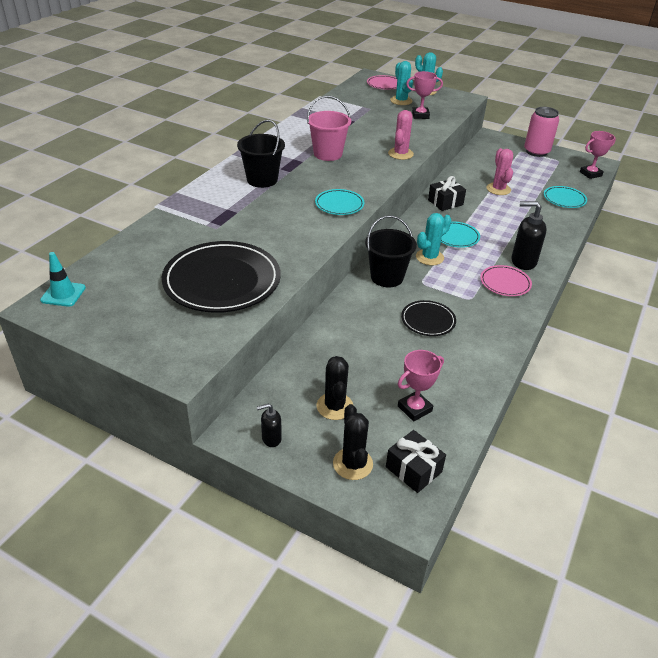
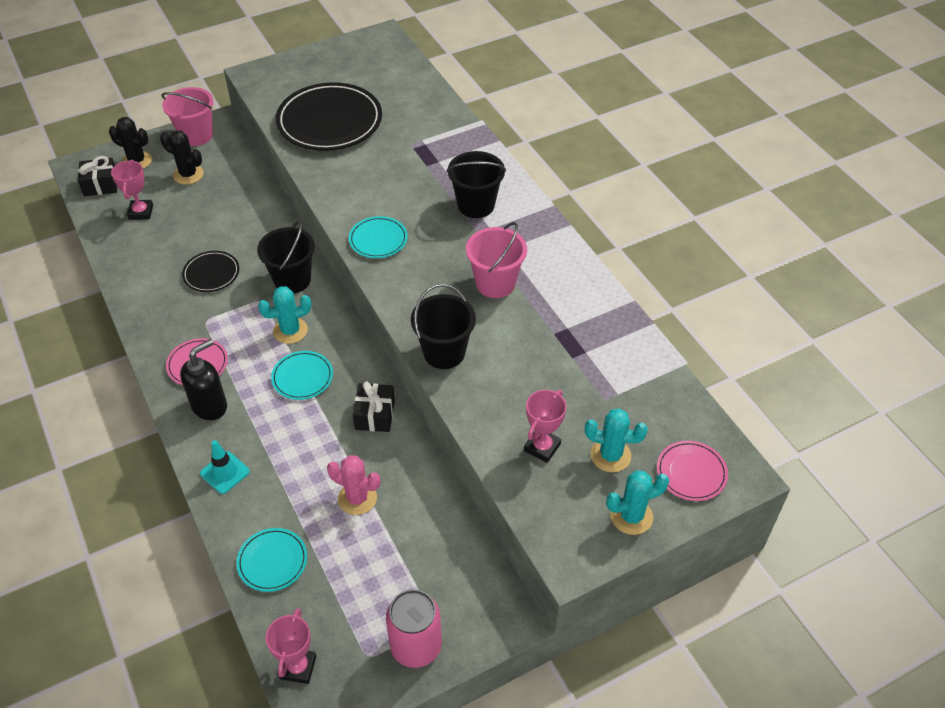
camera: 125 degrees right, 10 degrees up
turquoise traffic cone [40,252,86,307] -> turquoise traffic cone moved to [200,440,250,494]
black soap dispenser [257,403,282,447] -> pink bucket [161,87,213,146]
pink cactus [388,110,414,160] -> black bucket [411,284,476,369]
turquoise cactus [416,213,451,265] -> turquoise cactus turned 75 degrees clockwise [258,286,311,344]

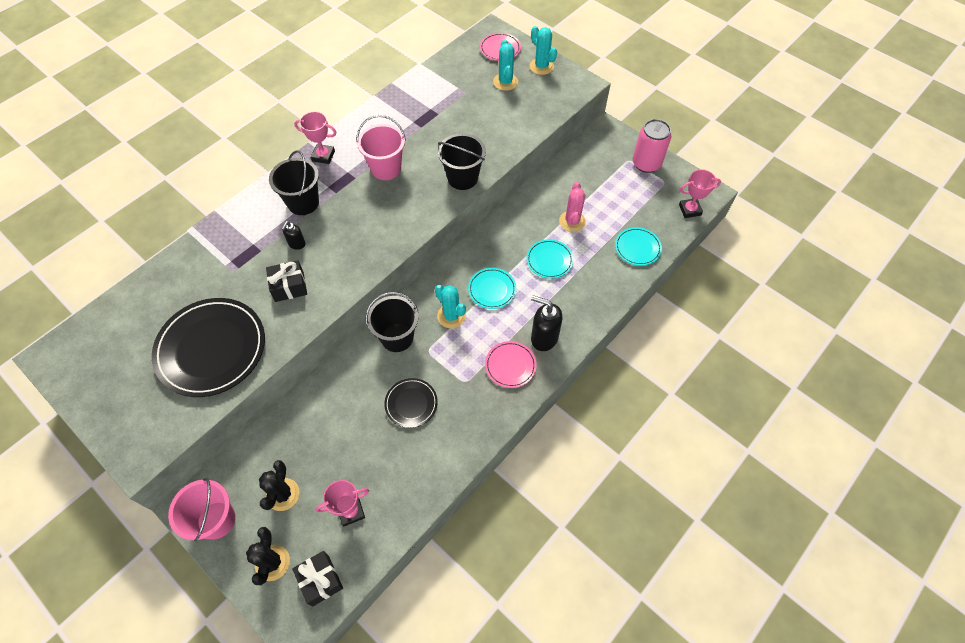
camera: 110 degrees left, 10 degrees up
turquoise traffic cone [200,440,250,494] -> none
turquoise plate [349,216,408,258] -> turquoise plate moved to [526,239,574,279]
black gift [353,382,395,432] -> black gift moved to [266,260,307,302]
pink trophy [524,390,567,463] -> pink trophy moved to [294,111,336,164]
none -> black soap dispenser [282,221,305,250]

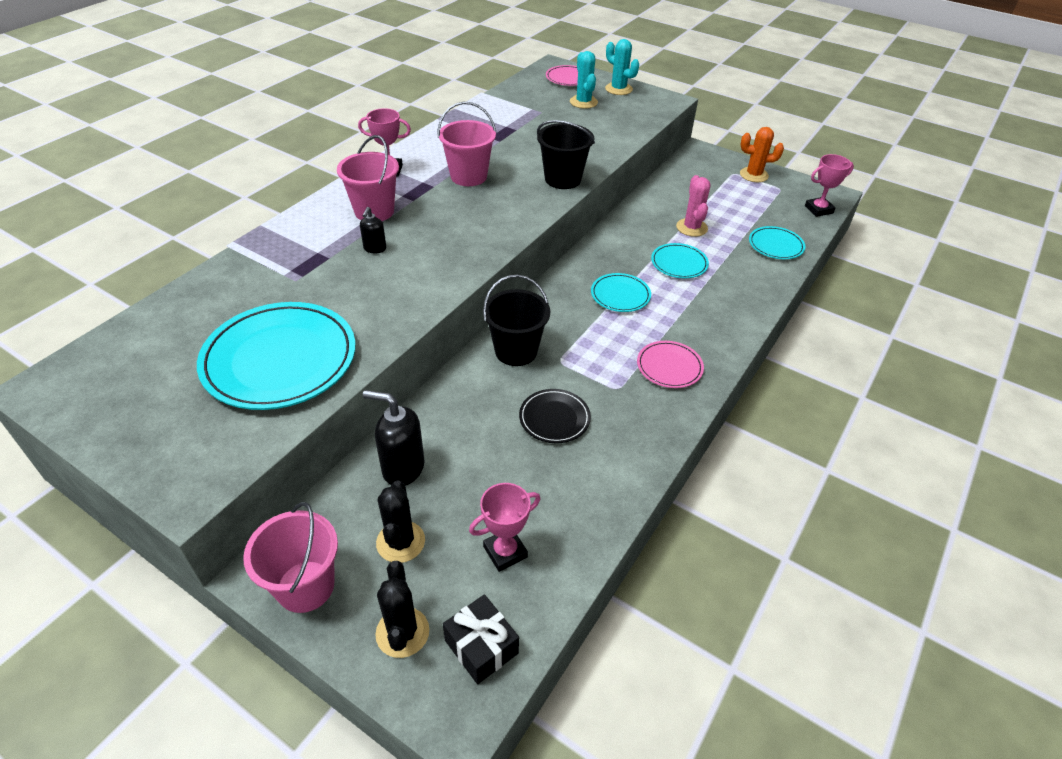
camera: 10 degrees left, 15 degrees down
black plate [152,298,265,397] -> turquoise plate [197,302,356,410]
black gift [266,260,307,302] -> none
black bucket [269,150,319,215] -> pink bucket [337,135,399,221]
turquoise cactus [435,285,466,328] -> none
black soap dispenser [531,295,563,351] -> black soap dispenser moved to [363,390,425,486]
pink can [633,119,671,173] -> orange cactus [740,127,784,182]

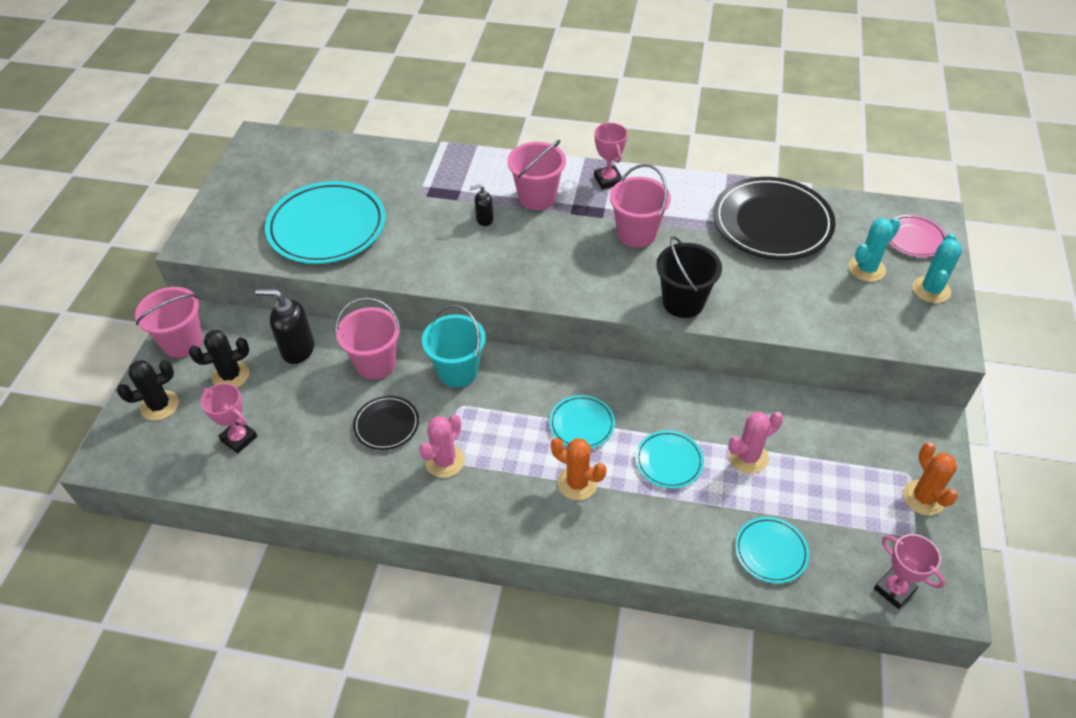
camera: 70 degrees right, 5 degrees up
black soap dispenser [363,390,425,486] -> black soap dispenser turned 75 degrees counterclockwise [255,289,314,364]
black gift [443,594,519,684] -> none
black bucket [483,274,550,366] -> turquoise bucket [422,304,486,387]
pink plate [637,341,704,388] -> none
none -> pink bucket [335,297,401,380]
none -> pink cactus [419,415,465,478]
none -> orange cactus [551,438,607,500]
none -> black plate [713,177,835,260]

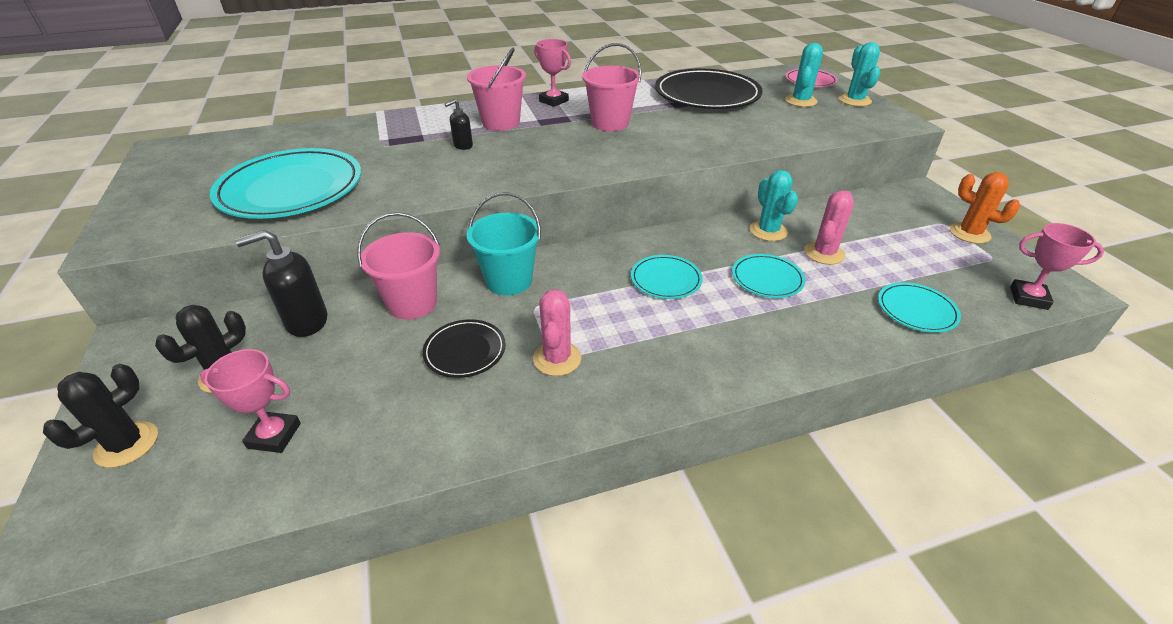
camera: 30 degrees left, 10 degrees down
pink bucket [135,287,203,358] -> none
orange cactus [551,438,607,500] -> none
black bucket [656,236,722,318] -> none
none -> turquoise cactus [750,170,798,241]

